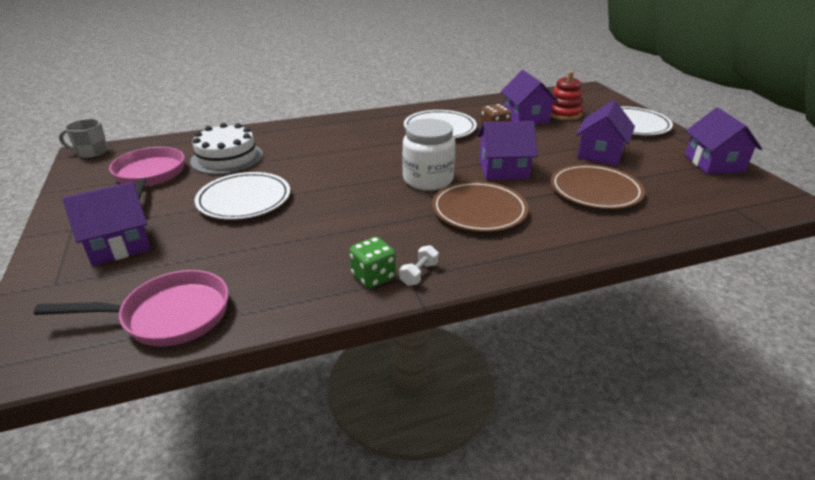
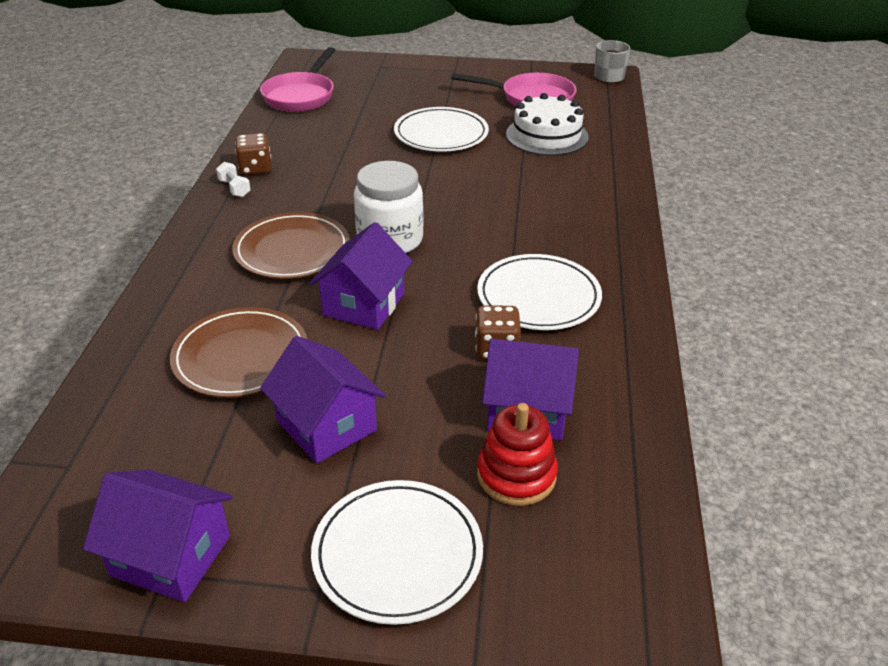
camera: 115 degrees right, 5 degrees up
purple house [62,182,151,266] -> none
green dice [349,237,396,288] -> brown dice [235,133,272,175]

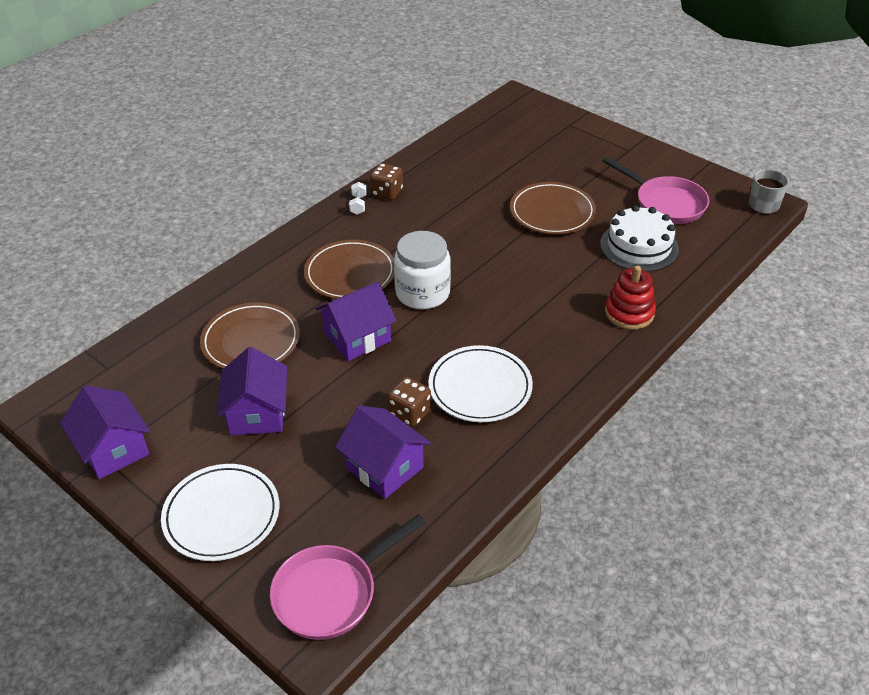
camera: 35 degrees right, 5 degrees up
pink pan [260,47,335,112] -> pink pan moved to [270,514,426,640]
white plate [394,107,489,151] -> brown plate [510,182,596,234]
red stacking toy [477,403,558,506] -> red stacking toy moved to [605,266,656,330]

